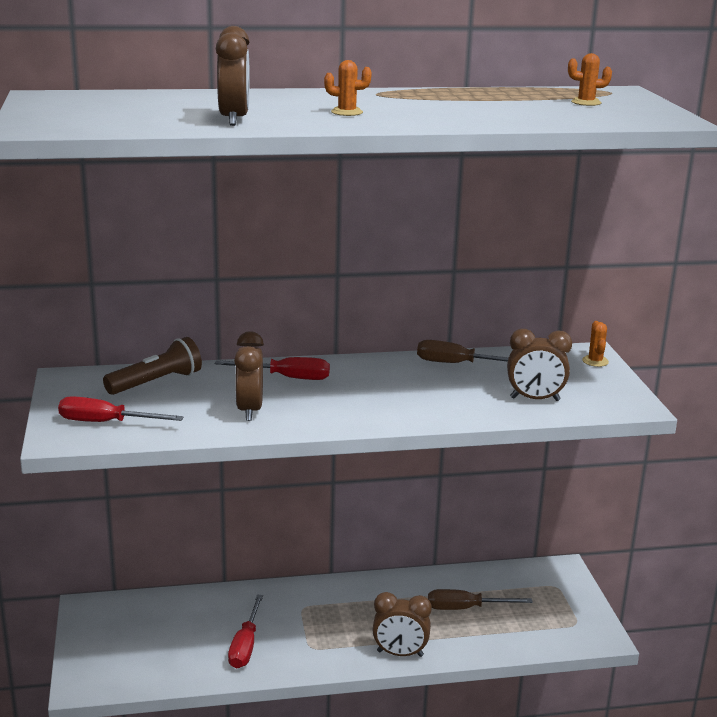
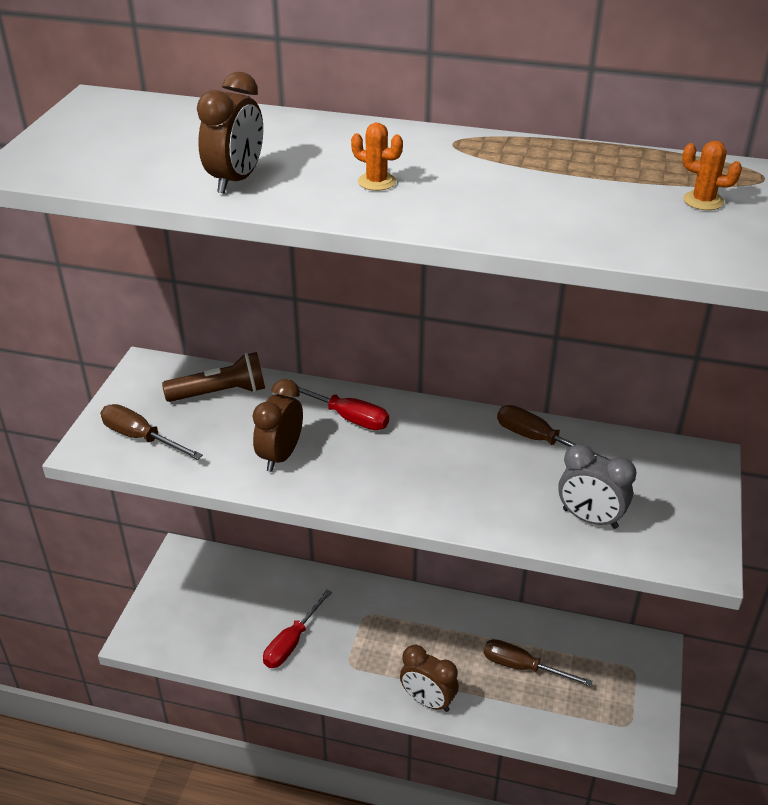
camera: 25 degrees right, 15 degrees up
red screwdriver [58,396,184,422] -> brown screwdriver [100,404,203,460]
brown clock [507,329,572,401] -> grey clock [558,444,637,529]
orange cactus [582,321,609,367] -> none

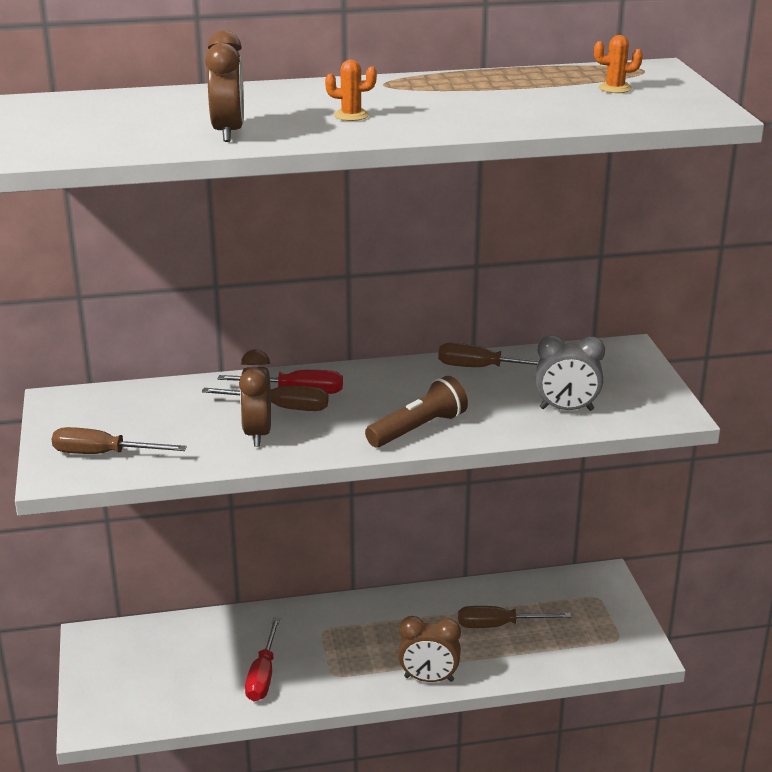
camera: 25 degrees left, 10 degrees down
brown flashlight [162,352,265,402] -> brown flashlight moved to [365,376,468,447]
none -> brown screwdriver [202,386,329,411]

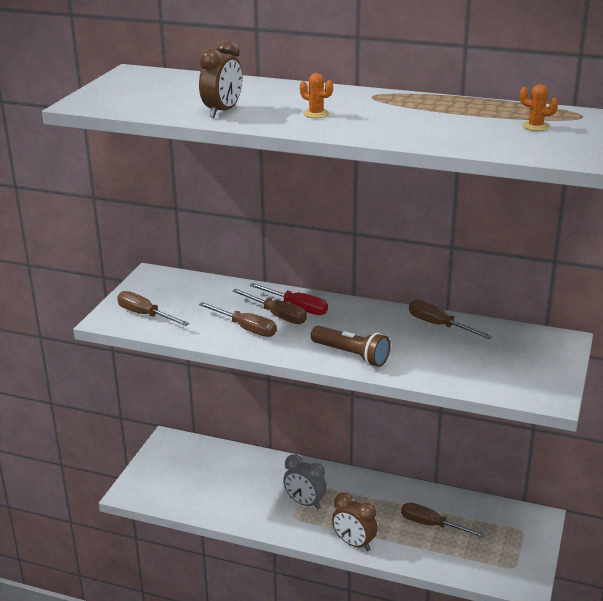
camera: 30 degrees right, 0 degrees up
brown clock [239,349,271,447] -> brown screwdriver [199,302,277,337]
red screwdriver [245,618,280,702] -> none
brown flashlight [365,376,468,447] -> brown flashlight turned 45 degrees clockwise [311,326,391,367]
grey clock [536,335,605,411] -> grey clock moved to [283,454,327,509]

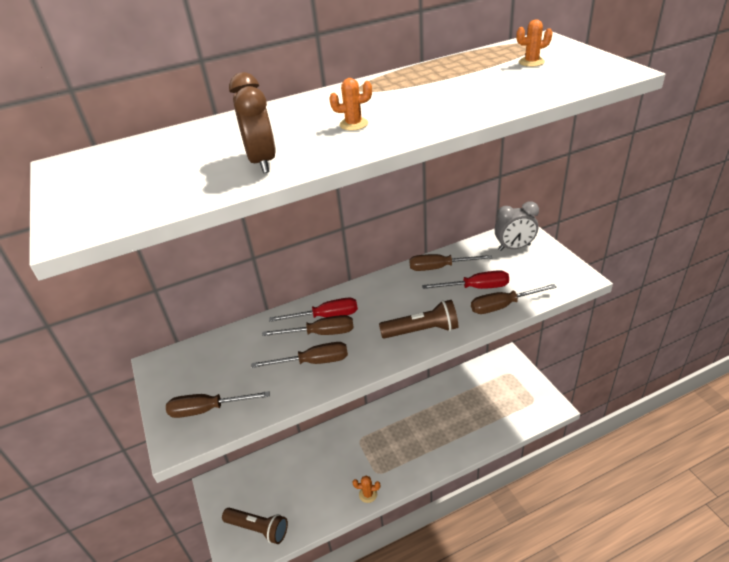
camera: 40 degrees left, 10 degrees up
grey clock [283,454,327,509] -> grey clock moved to [495,201,539,251]
brown clock [332,492,378,551] -> none
brown screwdriver [401,503,487,538] -> brown screwdriver moved to [471,284,556,314]
none -> brown flashlight [222,508,288,544]
none -> orange cactus [353,476,380,503]
none -> red screwdriver [422,270,509,289]

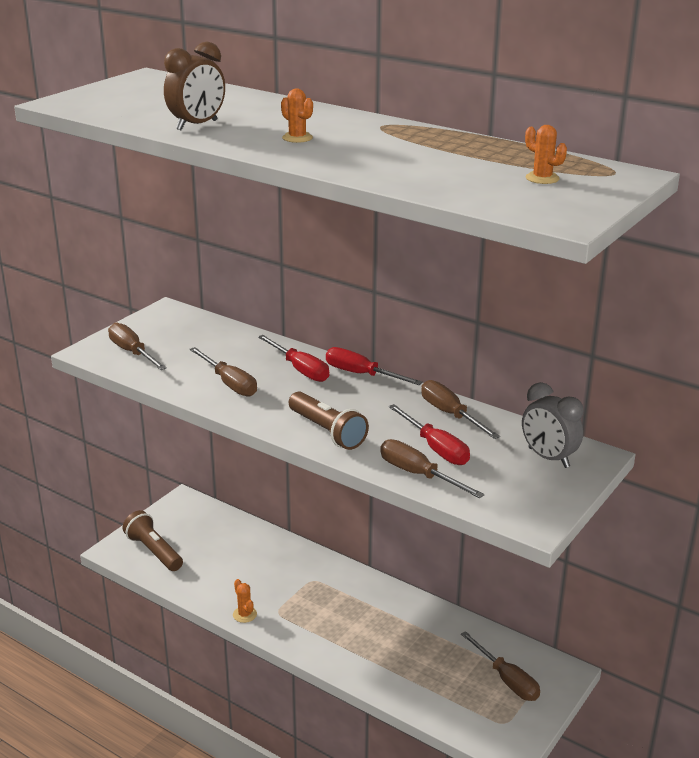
camera: 55 degrees right, 10 degrees down
brown flashlight [222,508,288,544] -> brown flashlight turned 150 degrees clockwise [123,510,183,571]
brown screwdriver [262,315,354,336] -> brown screwdriver moved to [461,631,540,701]
none -> red screwdriver [326,347,423,385]

